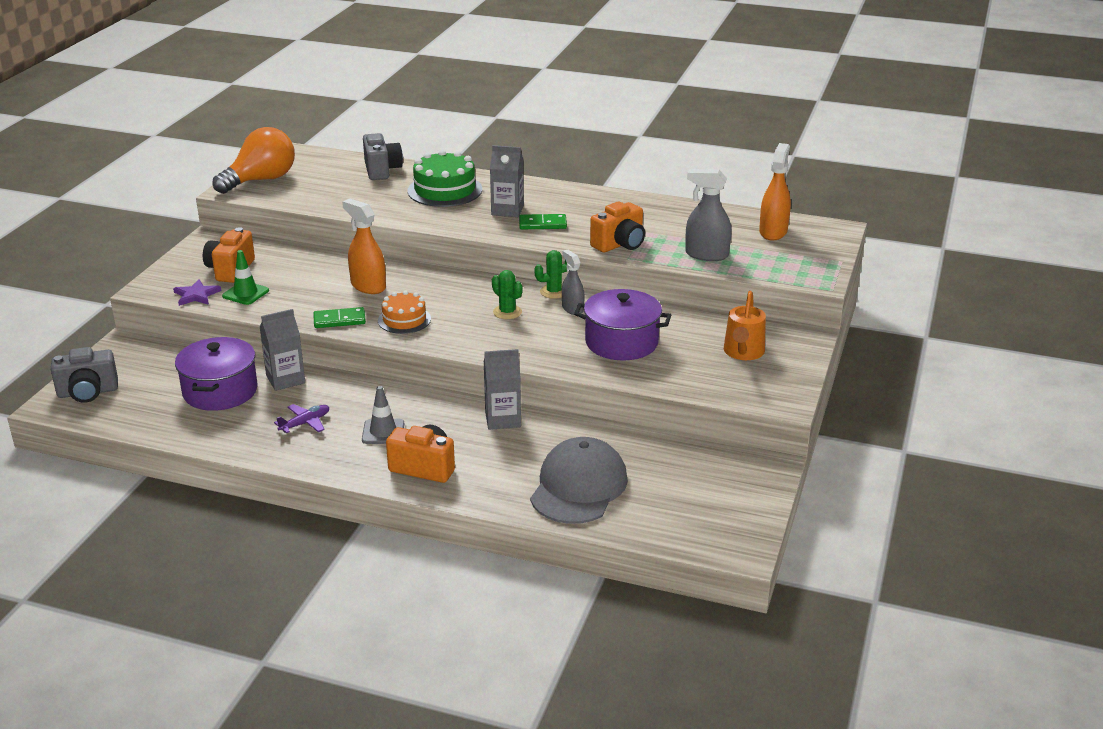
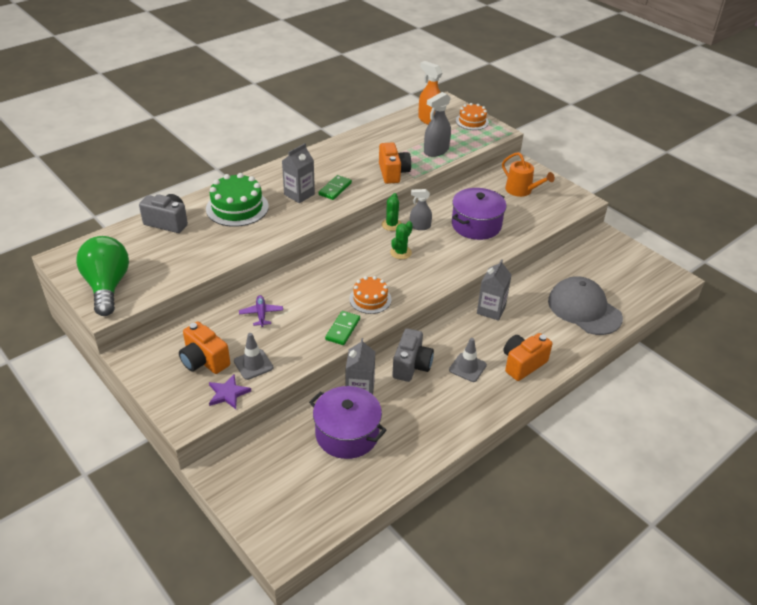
camera: 60 degrees left, 10 degrees up
grey camera [51,347,118,403] -> grey camera moved to [392,328,434,382]
orange light bulb [213,127,295,194] -> green light bulb [76,236,129,316]
green traffic cone [222,250,269,305] -> grey traffic cone [234,333,274,380]
purple plane [274,404,329,433] -> purple plane moved to [239,295,283,327]
orange spray bottle [342,199,386,294] -> none
green cactus [492,270,523,319] -> green cactus turned 45 degrees counterclockwise [390,221,413,259]
none -> orange cake [456,103,489,130]

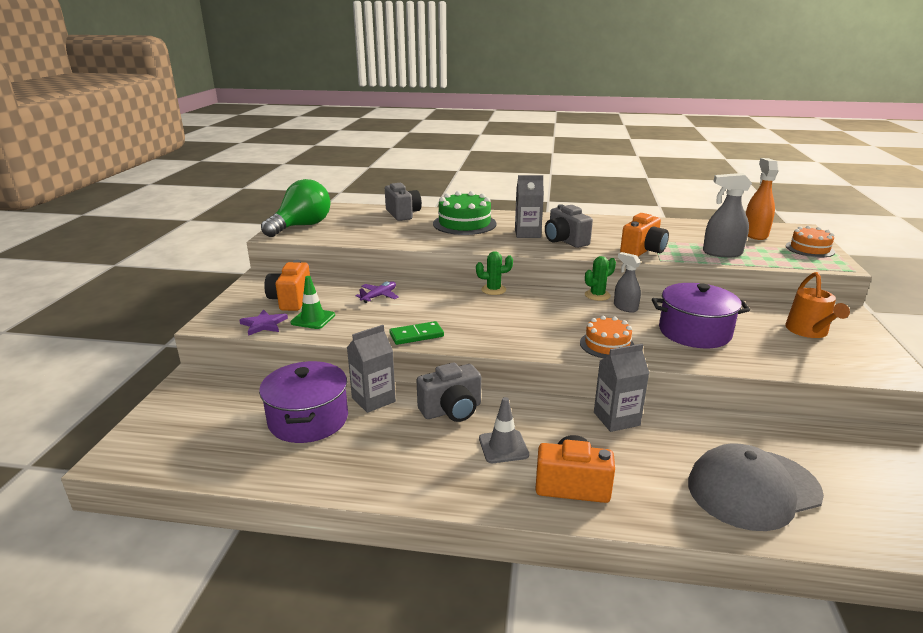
camera: 50 degrees right, 15 degrees down
grey traffic cone [234,333,274,380] -> green traffic cone [290,276,335,329]
green domino [319,175,352,200] -> grey camera [545,204,593,248]
orange cake [349,276,391,314] -> orange cake moved to [580,316,634,358]
green cactus [390,221,413,259] -> green cactus moved to [476,251,513,295]
grey cap [548,276,623,335] -> grey cap turned 120 degrees counterclockwise [688,443,824,531]

